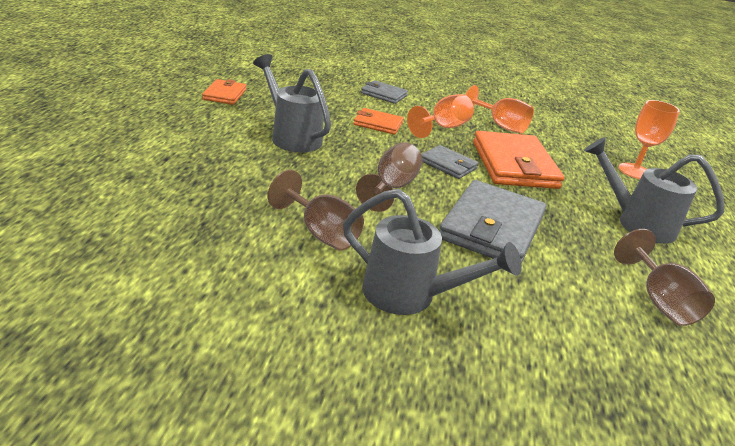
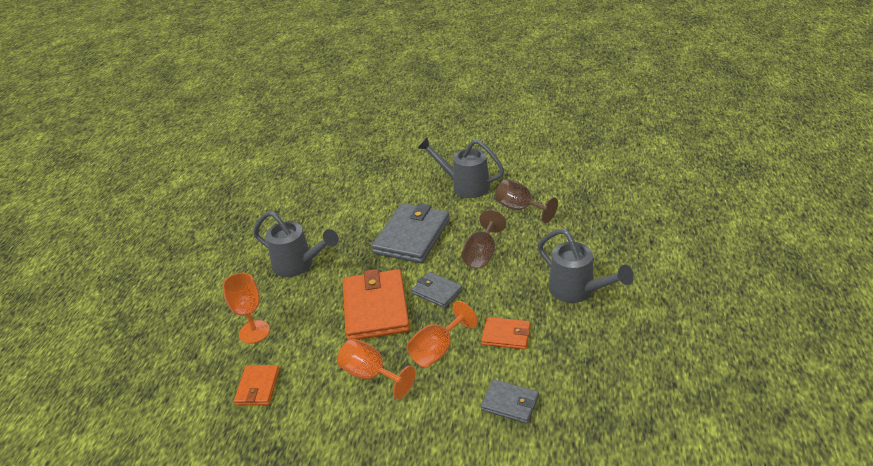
camera: 175 degrees left, 5 degrees up
orange wallet [202,79,246,105] -> orange wallet moved to [234,365,280,405]
brown goblet [614,229,715,326] -> none

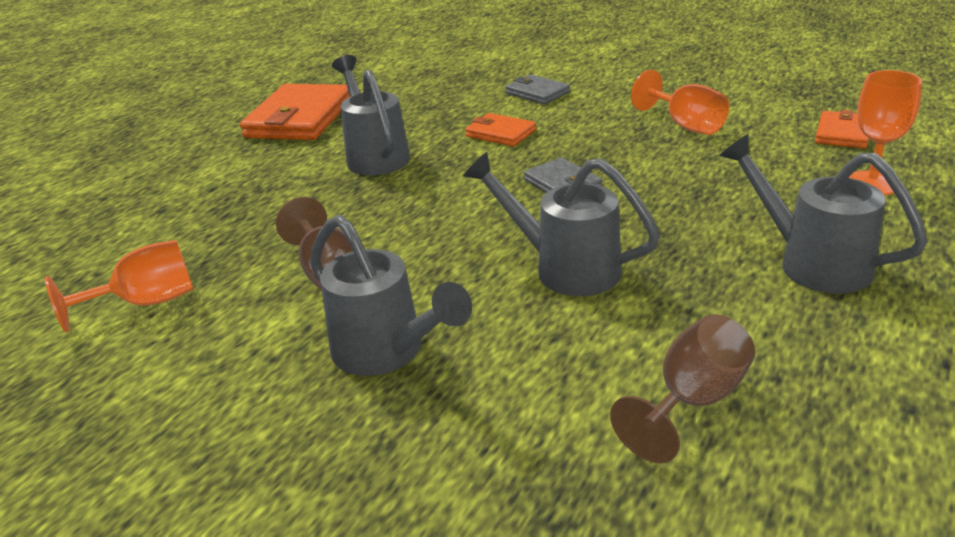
camera: 160 degrees left, 5 degrees down
orange wallet [343,269,410,340] -> orange wallet moved to [240,84,350,140]
grey wallet [371,203,450,263] -> grey watering can [463,152,660,296]
orange goblet [407,301,478,368] -> orange goblet moved to [45,240,194,332]
brown goblet [462,210,506,269] -> brown goblet moved to [610,314,755,463]

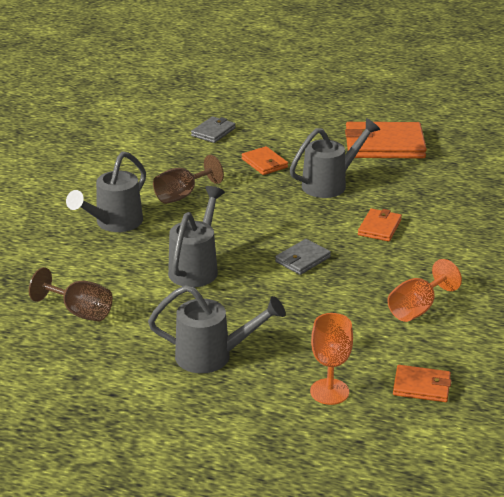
camera: 75 degrees right, 0 degrees up
orange goblet [45,240,194,332] -> none
grey wallet [505,74,570,104] -> grey wallet moved to [191,116,236,143]
grey watering can [719,134,928,293] -> grey watering can turned 60 degrees clockwise [148,285,285,373]
none -> orange wallet [242,146,288,175]

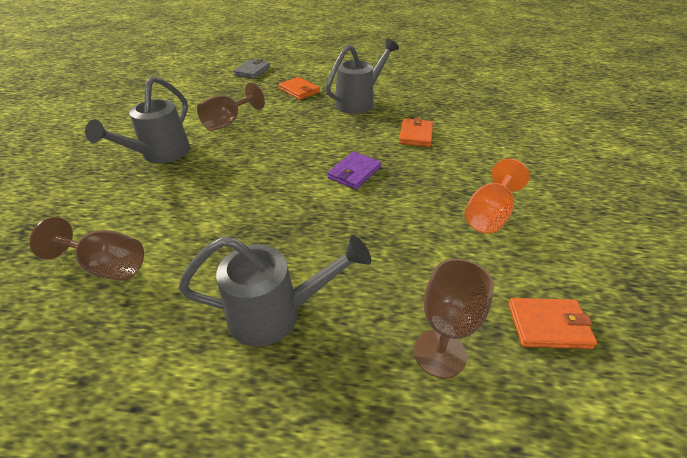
camera: 10 degrees left, 10 degrees up
grey watering can [168,186,225,287] -> none
grey wallet [275,239,331,275] -> purple wallet [327,152,381,190]
orange goblet [310,313,353,405] -> brown goblet [414,258,494,378]
orange wallet [345,122,427,159] -> none

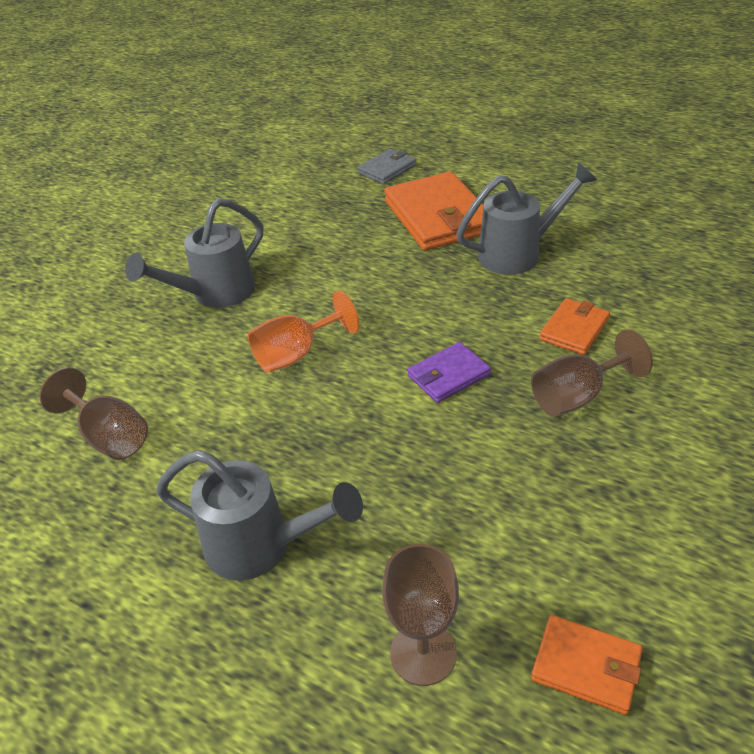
camera: 25 degrees right, 0 degrees up
brown goblet [197,82,265,131] -> brown goblet moved to [531,329,653,416]
orange wallet [278,77,320,100] -> orange wallet [384,171,484,251], size x1.93
orange goblet [465,159,530,233] -> orange goblet moved to [248,290,360,373]

